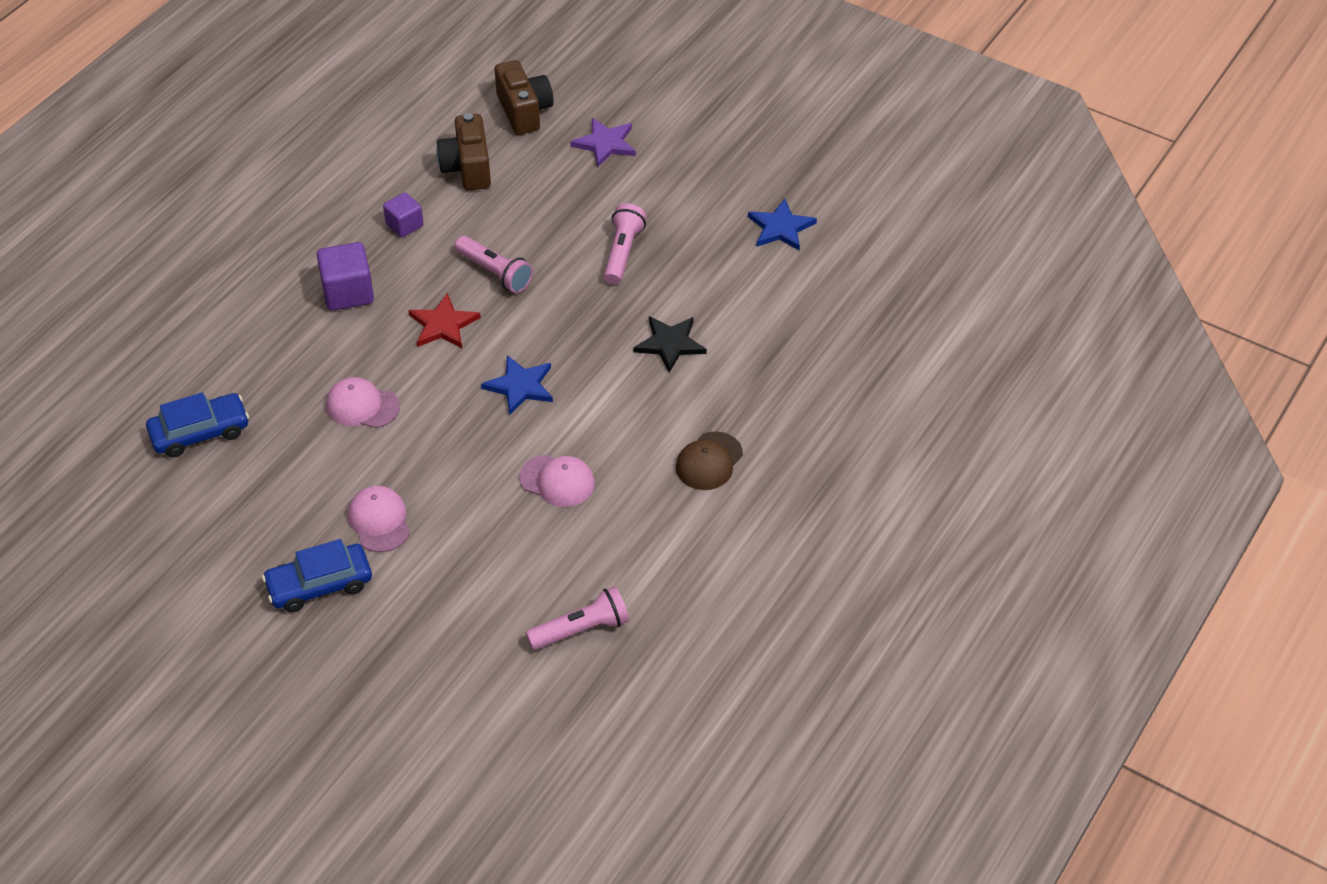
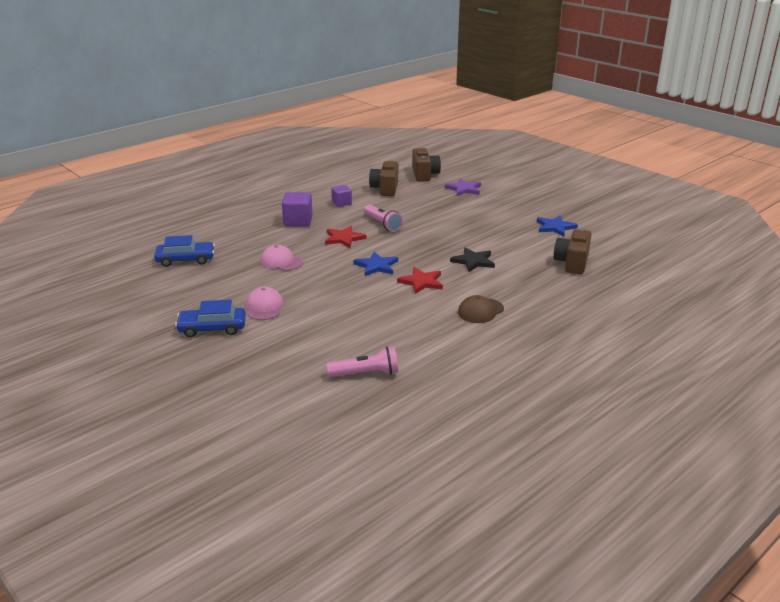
camera: 15 degrees right, 20 degrees down
pink cap [519,455,595,507] -> none
pink flashlight [604,203,646,285] -> none
none -> red star [397,267,443,294]
none -> brown camera [554,228,592,274]

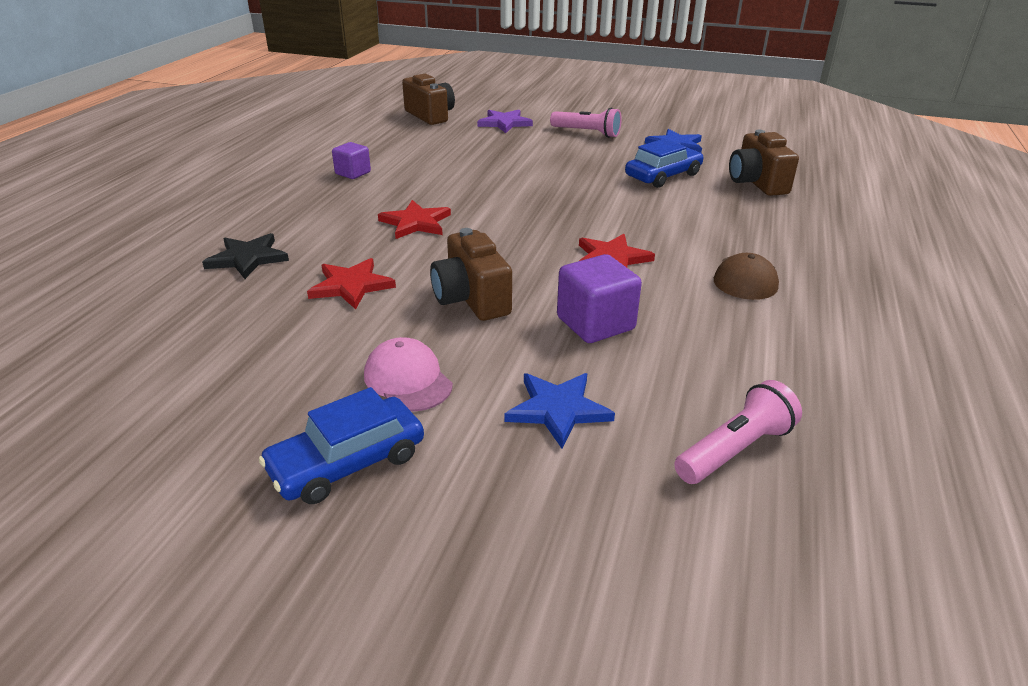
camera: 30 degrees left, 5 degrees up
blue car [154,235,215,267] -> blue car moved to [625,139,703,188]
pink cap [260,245,303,271] -> red star [307,258,396,309]
purple cube [282,192,313,227] -> purple cube moved to [557,254,642,343]
blue star [353,251,398,276] -> blue star moved to [504,373,615,449]
pink flashlight [364,205,403,232] -> pink flashlight moved to [550,108,622,138]
brown camera [369,159,398,196] -> brown camera moved to [430,228,512,321]
black star [450,247,495,272] -> black star moved to [202,233,289,279]

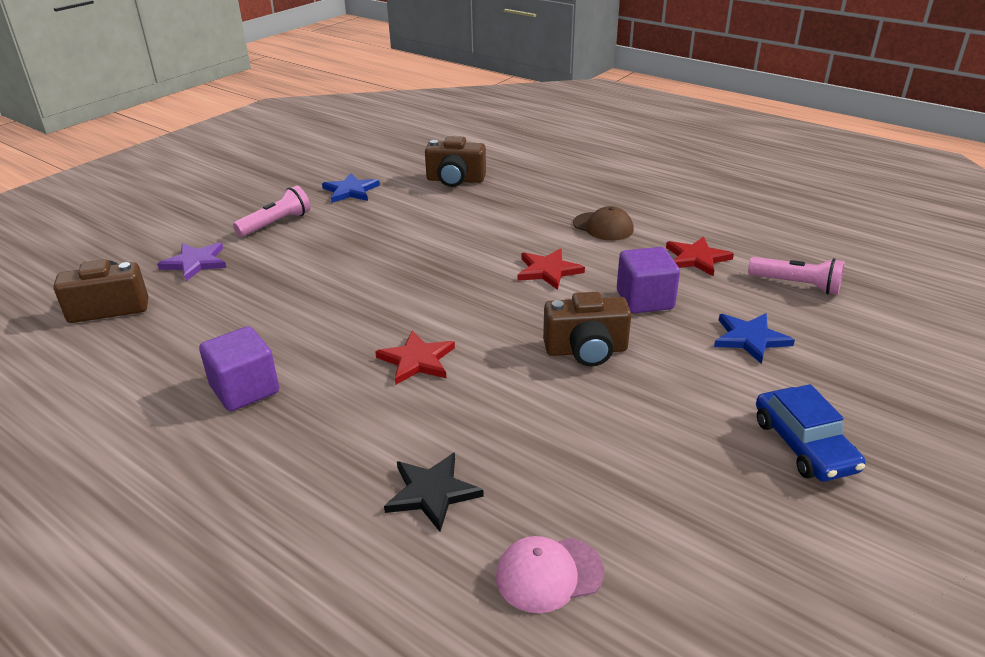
camera: 70 degrees left, 0 degrees up
red star [307,258,396,309] -> red star moved to [666,236,734,276]
purple cube [332,142,371,179] -> purple cube [199,326,279,411], size x1.58
pink cap [364,337,453,412] -> pink cap moved to [496,536,604,613]
blue car [625,139,703,188] -> none
pink flashlight [674,380,802,484] -> pink flashlight turned 135 degrees clockwise [748,257,845,295]

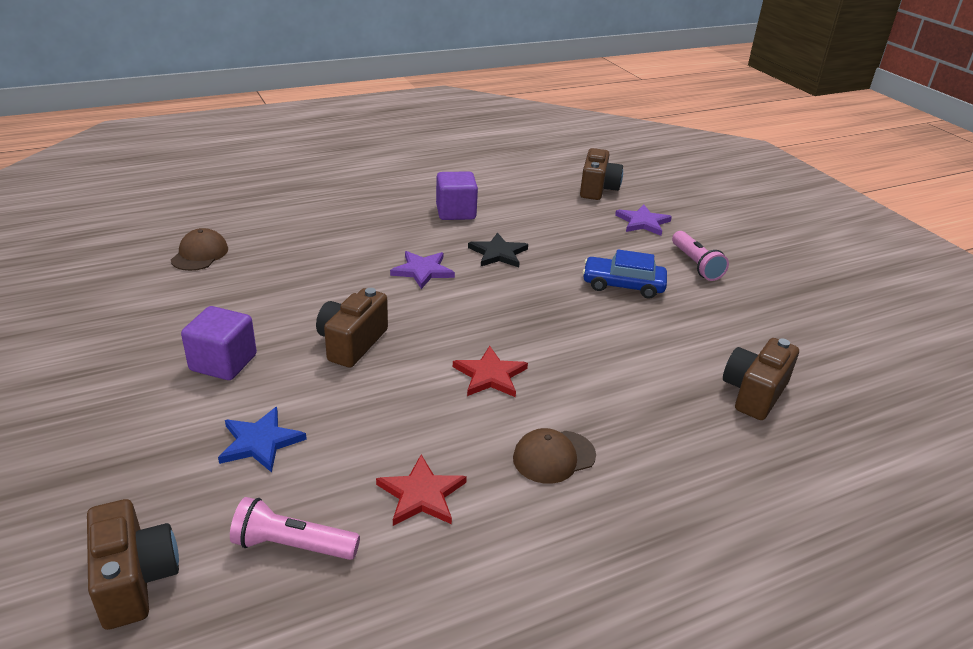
camera: 115 degrees right, 0 degrees up
blue star [322,173,380,203] -> none
red star [375,330,455,385] -> purple star [390,251,455,289]
black star [384,452,484,532] -> black star moved to [468,233,528,267]
pink cap [496,536,604,613] -> brown cap [171,228,228,271]
purple cube [617,247,680,313] -> purple cube moved to [181,306,257,380]
pink flashlight [748,257,845,295] -> pink flashlight turned 45 degrees clockwise [230,497,360,560]
blue car [756,384,865,481] -> blue car moved to [583,249,667,299]
none -> brown camera [87,499,179,630]

